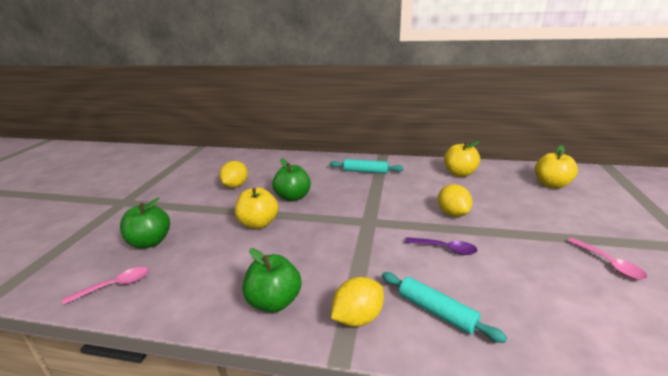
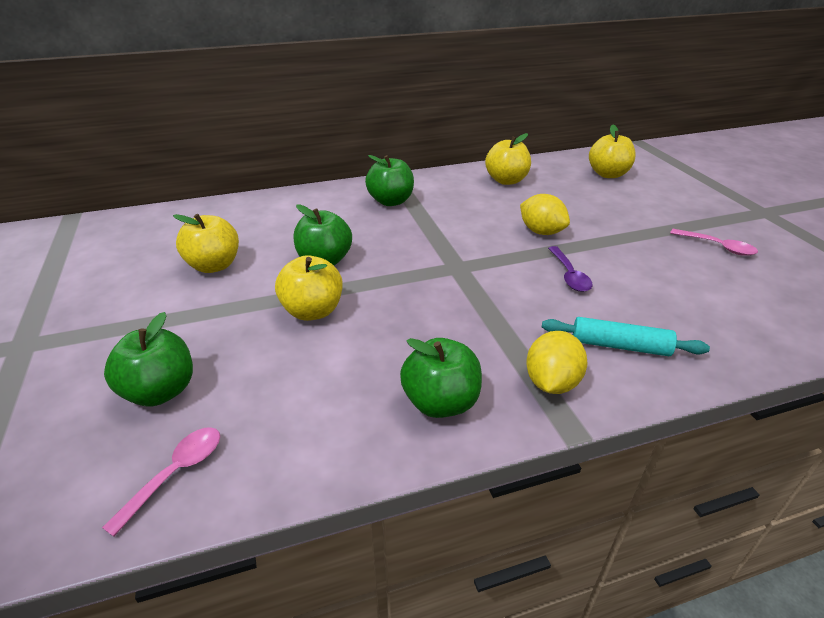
camera: 30 degrees left, 10 degrees up
yellow lemon [219,161,248,188] -> yellow apple [173,214,239,273]
turquoise rolling pin [330,159,404,174] -> green apple [365,155,414,206]
purple spoon [405,237,478,255] -> purple spoon turned 90 degrees clockwise [548,246,593,292]

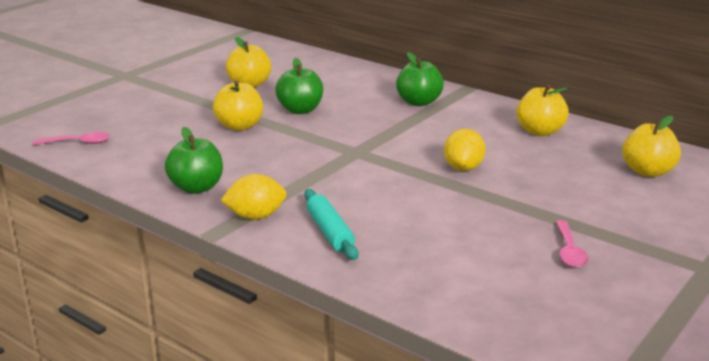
camera: 55 degrees right, 10 degrees down
green apple [104,312,193,406] -> none
purple spoon [548,246,593,292] -> none

